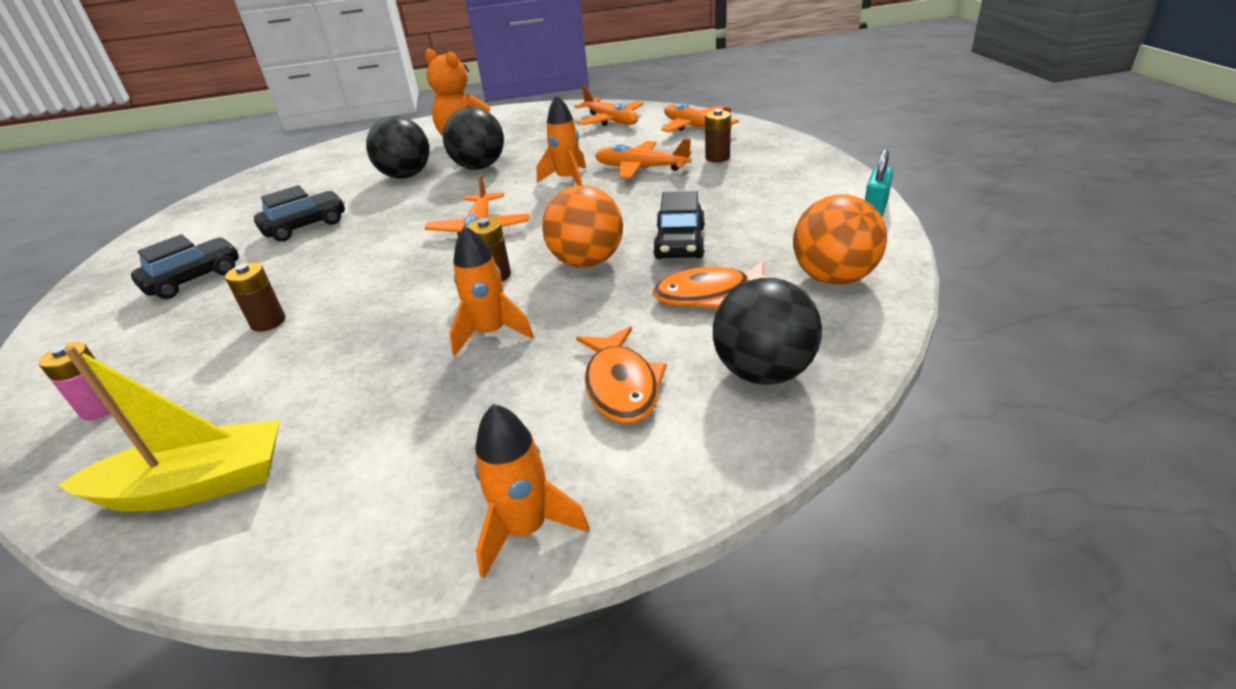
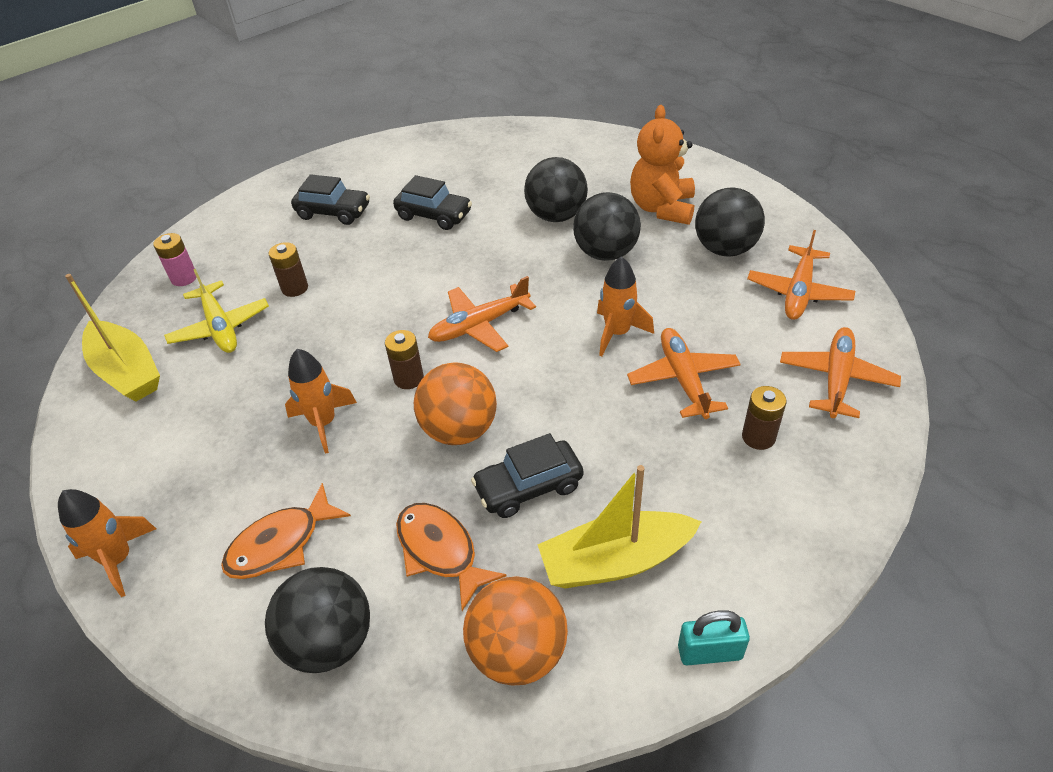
camera: 60 degrees right, 10 degrees up
none -> yellow plane [164,269,269,353]
none -> yellow boat [538,465,702,588]
none -> black ball [695,187,765,257]

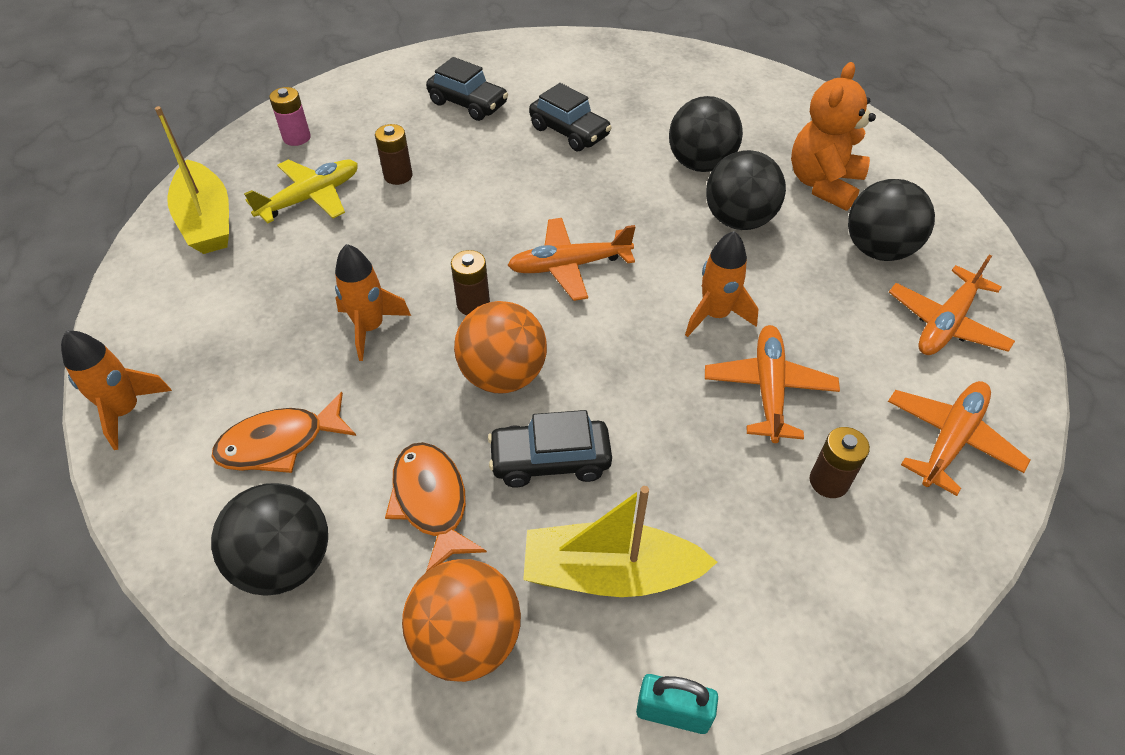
camera: 15 degrees right, 5 degrees up
yellow plane [164,269,269,353] -> yellow plane turned 120 degrees counterclockwise [244,159,358,223]

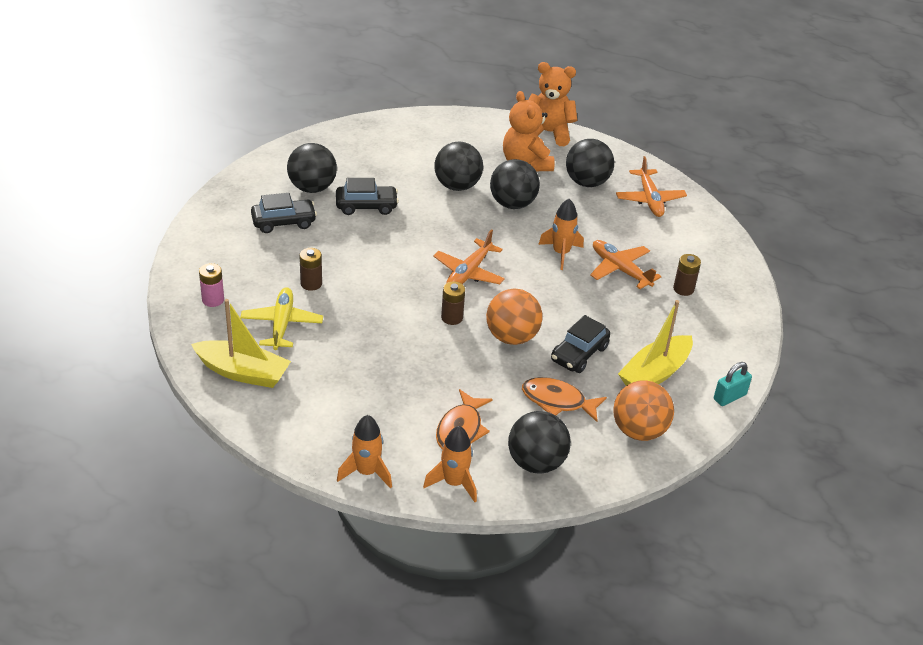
camera: 50 degrees left, 10 degrees down
orange rocket [335,244,411,361] -> orange rocket moved to [423,426,477,502]
orange plane [888,381,1031,496] -> none
none -> black ball [287,143,337,193]
none -> orange teddy bear [528,62,577,146]

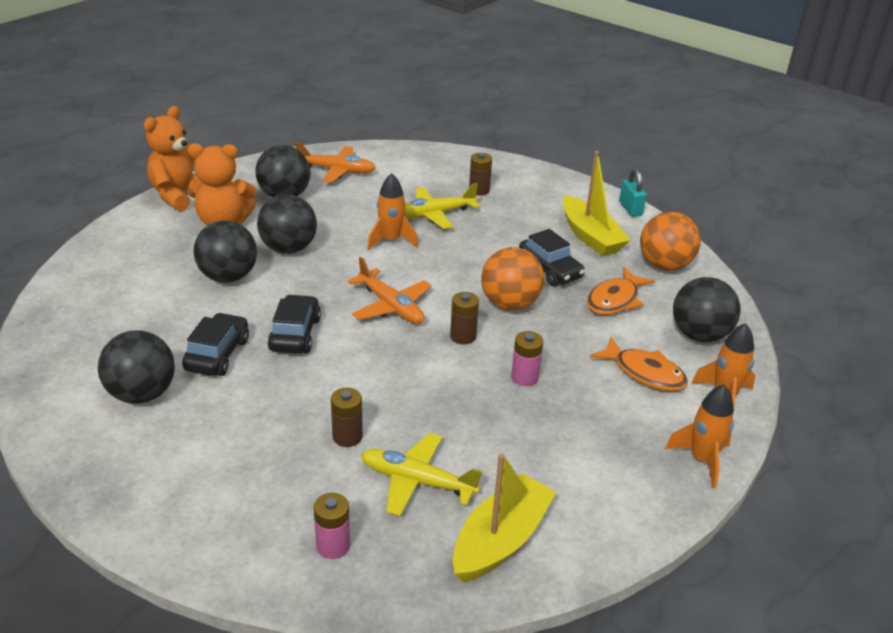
camera: 70 degrees left, 5 degrees down
black car [251,193,317,233] -> black car moved to [268,294,321,354]
orange plane [590,240,661,289] -> yellow plane [405,183,480,229]
none -> pink battery [511,331,543,386]

